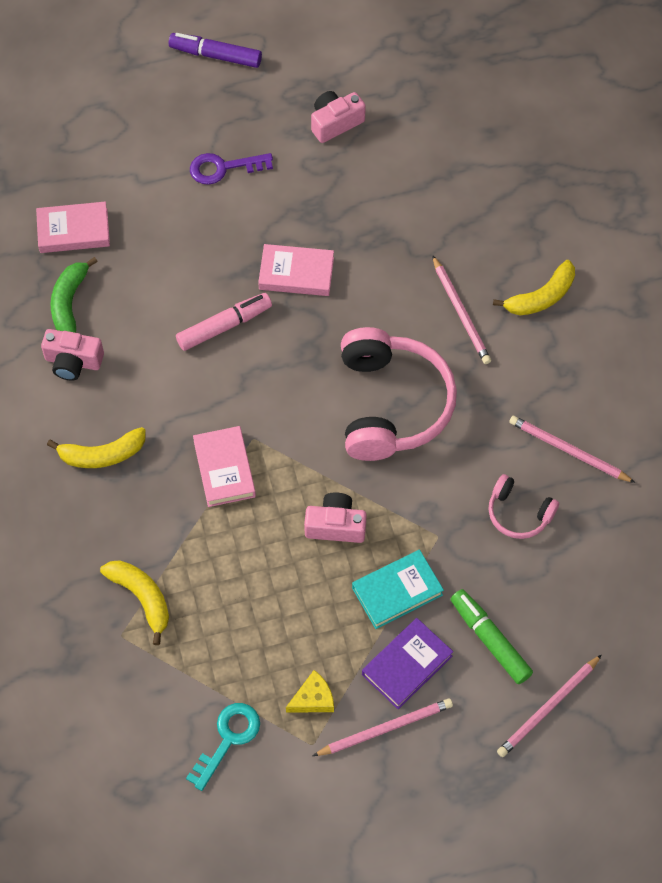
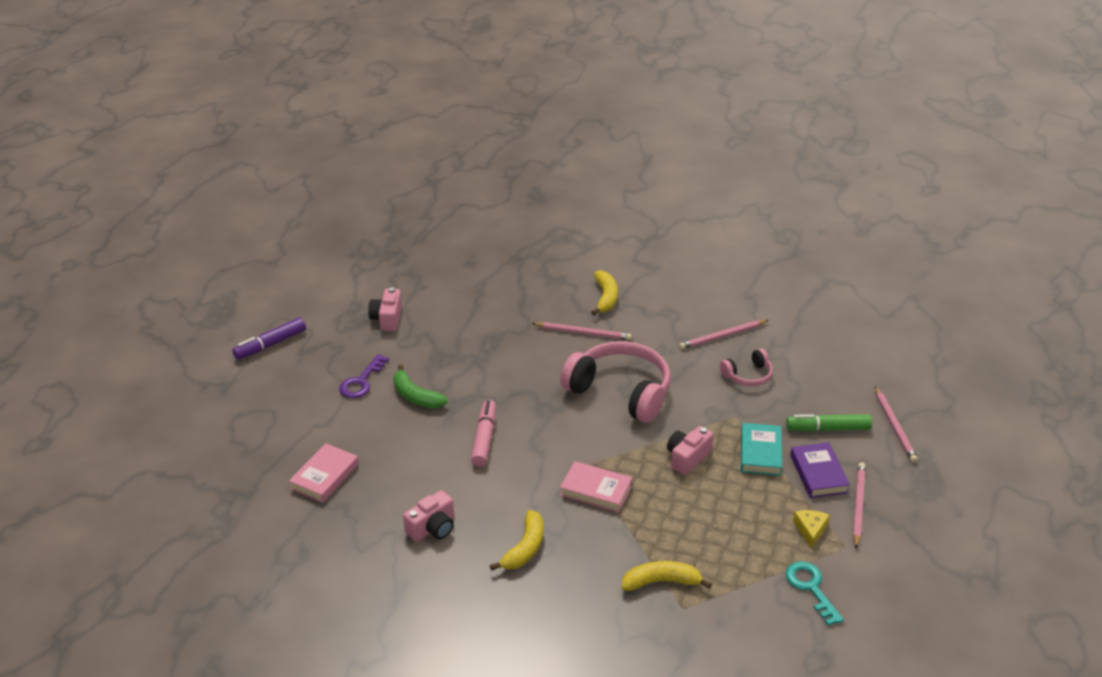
camera: 55 degrees left, 25 degrees down
green banana [50,257,98,333] -> green banana moved to [393,365,448,409]
pink book [258,244,334,296] -> none

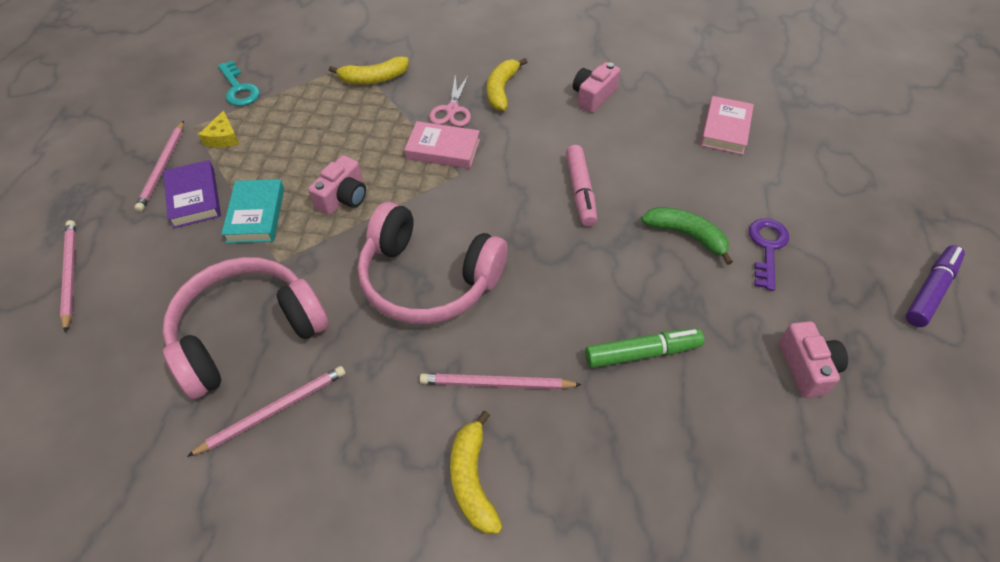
camera: 170 degrees right, 15 degrees up
pink headphones [720,348,773,386] -> pink headphones [162,257,329,399], size x2.04
green marker [786,414,872,432] -> green marker moved to [585,328,704,368]
none -> pink scissors [429,74,471,127]

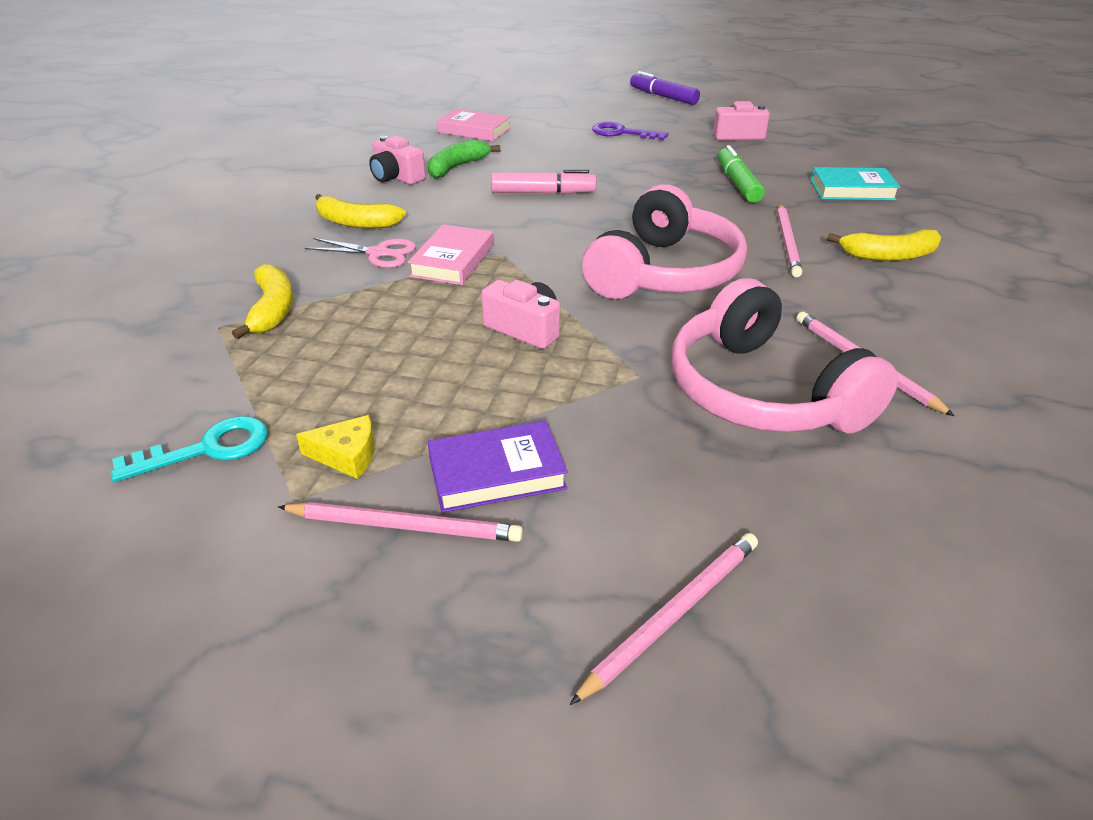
camera: 85 degrees left, 15 degrees down
pink pencil [60,220,76,333] -> pink pencil turned 150 degrees clockwise [570,533,758,705]
turquoise book [221,179,284,243] -> turquoise book moved to [811,167,900,200]
green banana [641,207,733,265] -> green banana moved to [427,139,500,179]

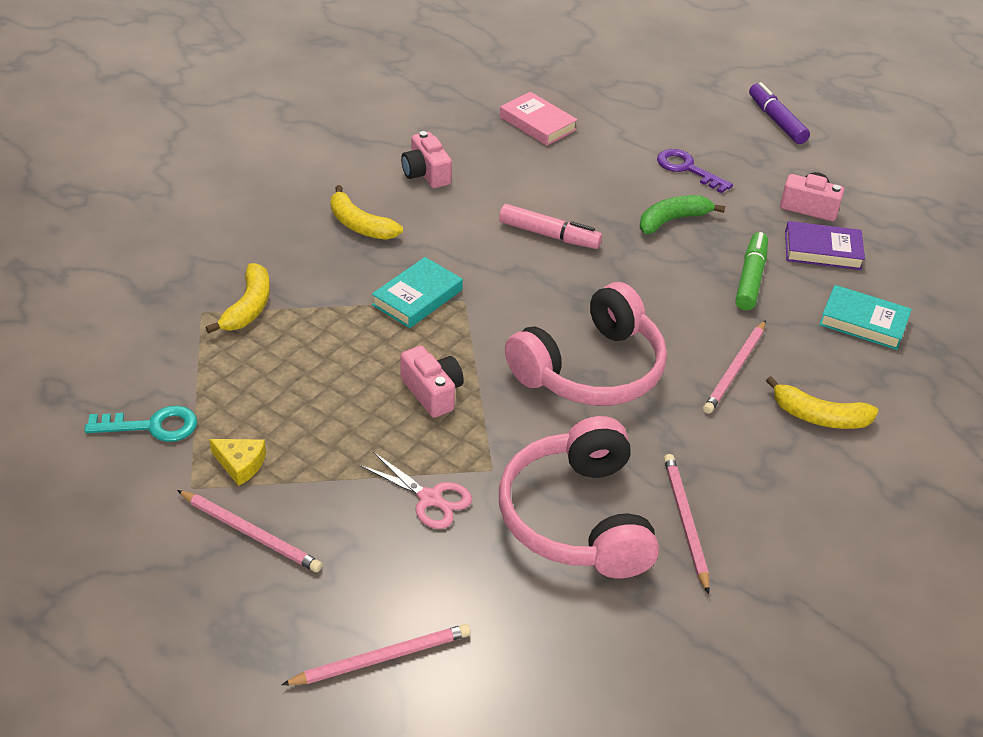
camera: 20 degrees right, 5 degrees up
pink scissors [305,238,416,268] -> pink scissors moved to [360,452,472,529]
pink book [408,224,493,285] -> turquoise book [372,257,463,328]
green banana [427,139,500,179] -> green banana moved to [640,195,725,234]
purple book [428,421,568,513] -> purple book moved to [785,221,865,270]

